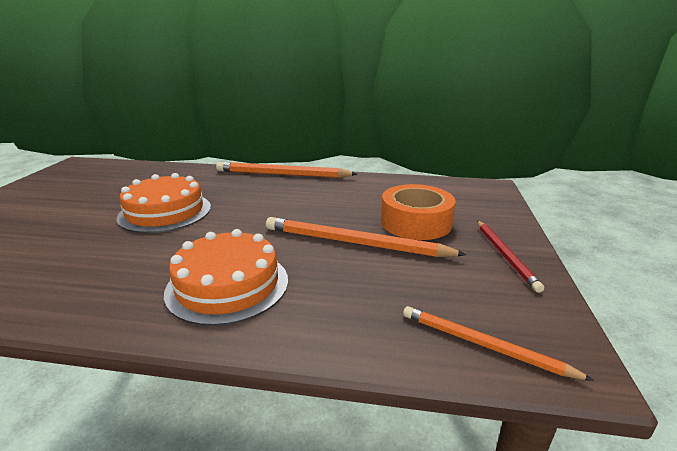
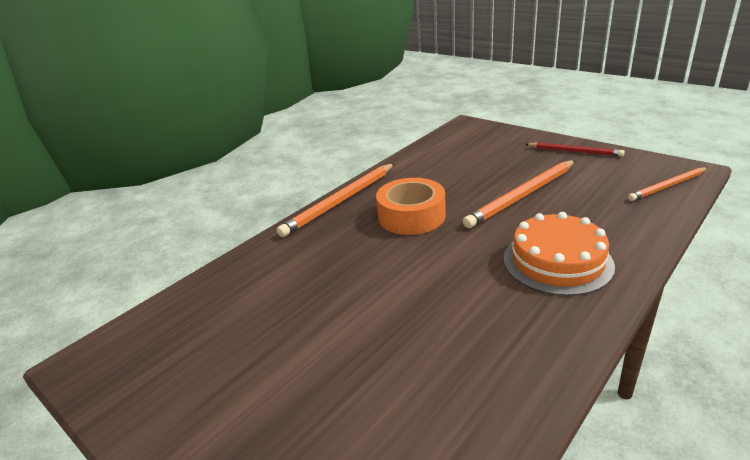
camera: 55 degrees left, 5 degrees up
orange cake [116,173,211,233] -> none
orange tape [381,184,456,240] -> orange tape moved to [376,178,446,235]

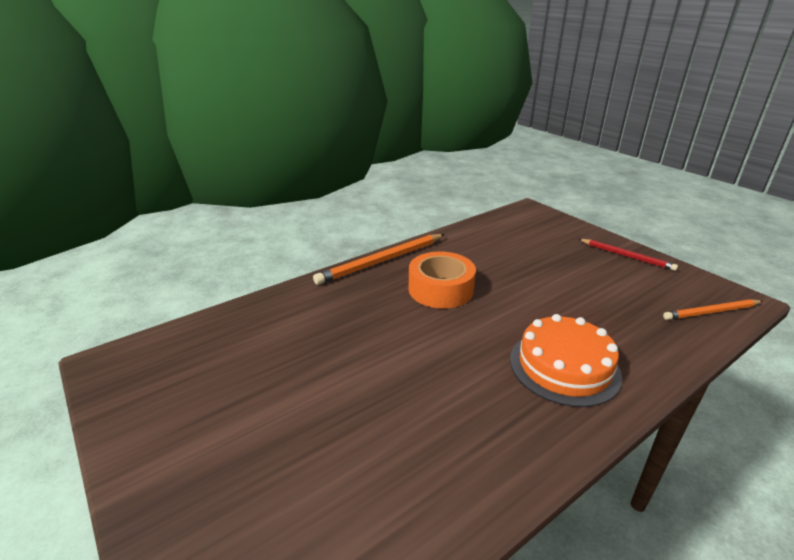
camera: 10 degrees right, 0 degrees up
orange pencil [463,160,575,228] -> none

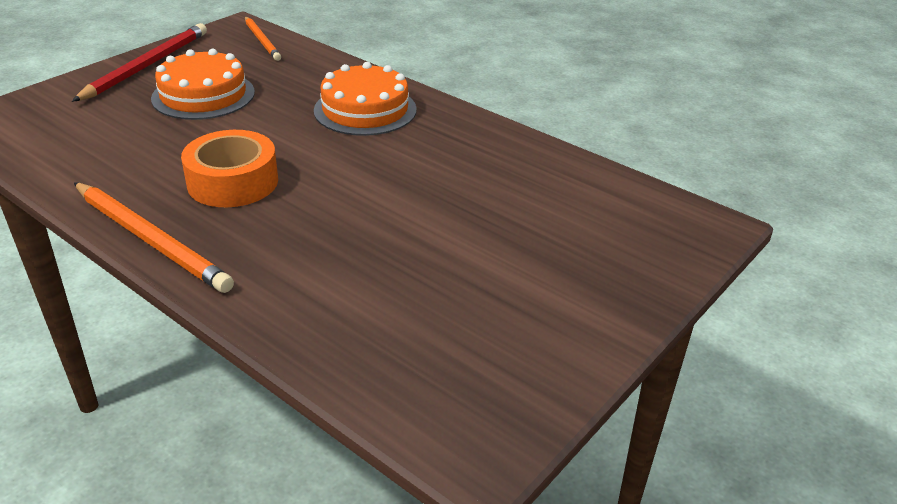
camera: 105 degrees left, 5 degrees up
red pencil [579,239,678,271] -> red pencil [72,23,207,102], size x1.61
none -> orange cake [151,49,255,120]

